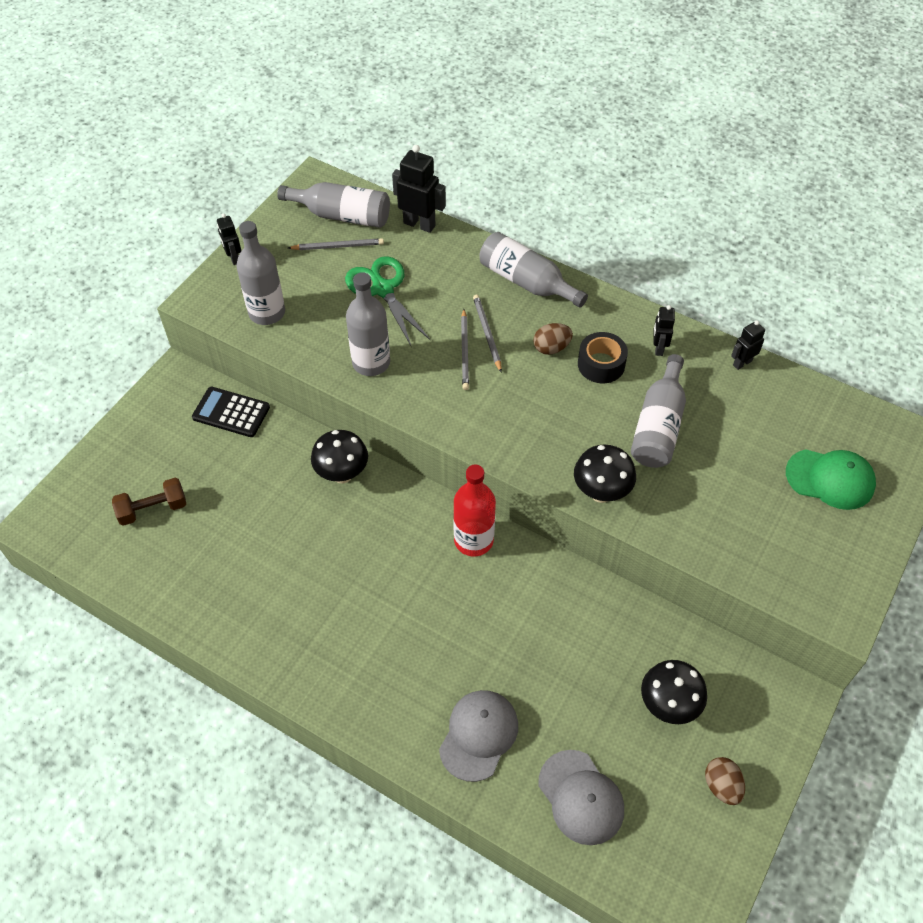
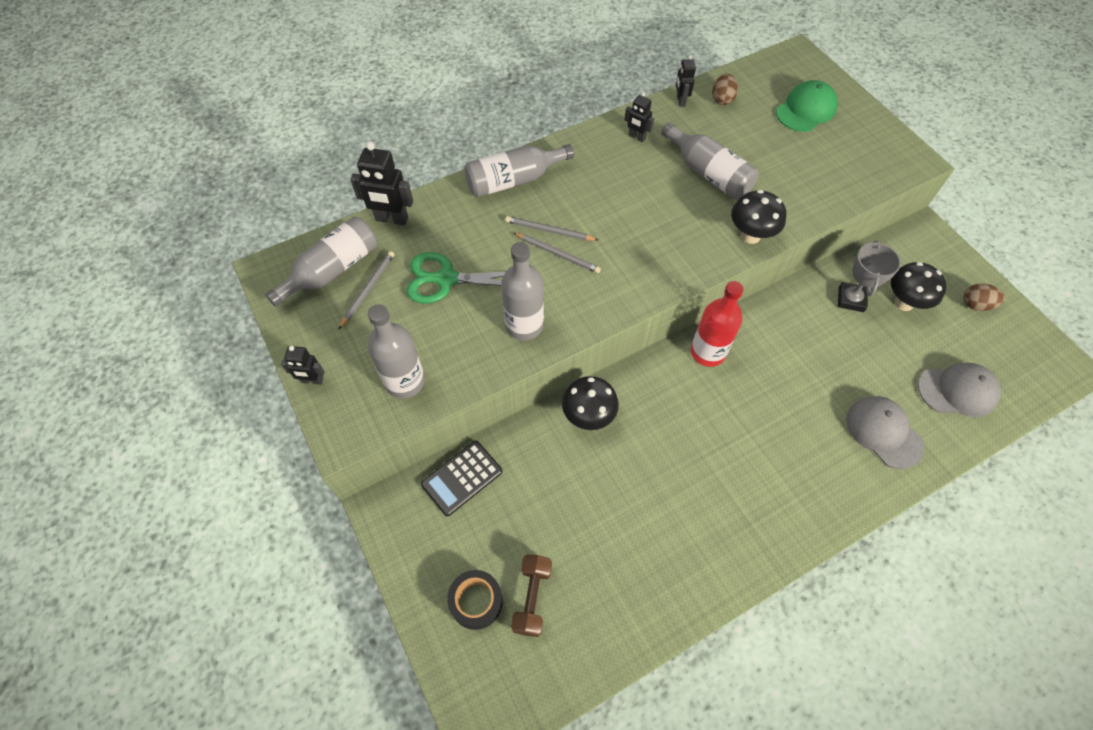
camera: 60 degrees left, 5 degrees up
black robot [392,145,446,233] -> black robot turned 135 degrees counterclockwise [350,142,413,225]
brown egg [533,323,573,355] -> brown egg moved to [712,74,738,105]
black tape [578,332,628,383] -> black tape moved to [447,570,503,630]
none -> grey trophy [838,240,901,312]

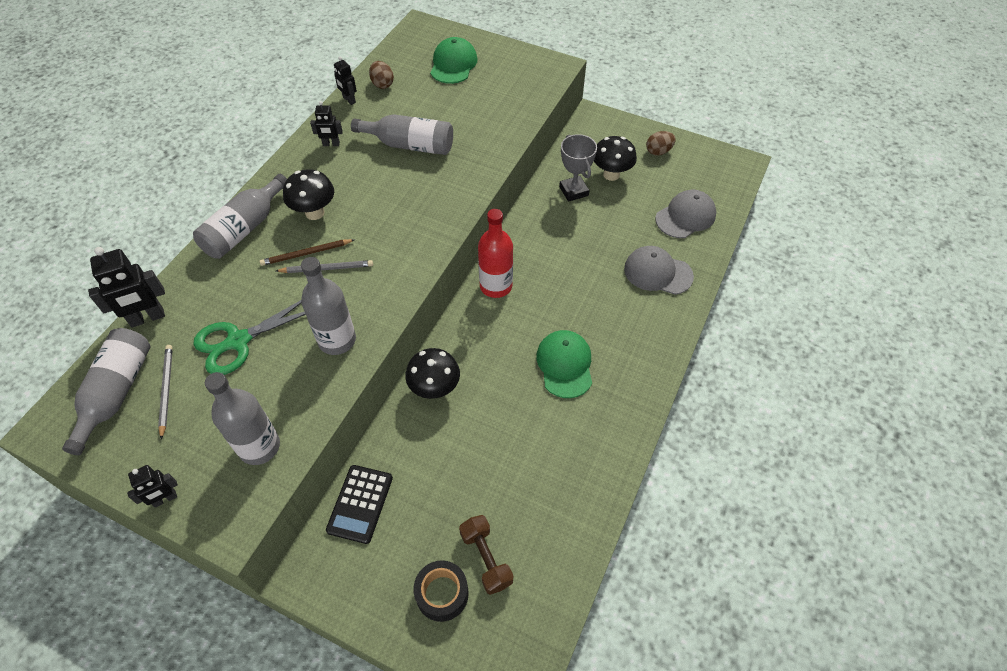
camera: 35 degrees left, 5 degrees down
grey pencil [505,216,598,241] -> brown pencil [259,239,355,266]
black mushroom [731,190,786,244] -> black mushroom moved to [283,169,334,220]
none -> green cap [536,330,592,398]

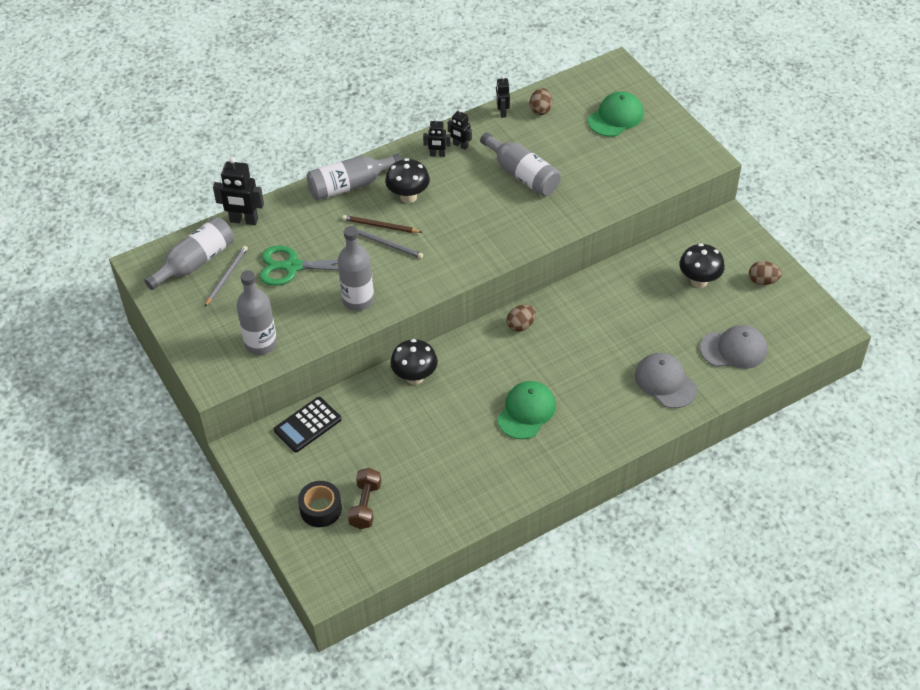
camera: 35 degrees right, 5 degrees down
black robot [127,465,178,508] -> black robot moved to [423,118,451,157]
red bottle [478,209,513,298] -> brown egg [506,305,536,332]
grey trophy [559,134,597,202] -> none

